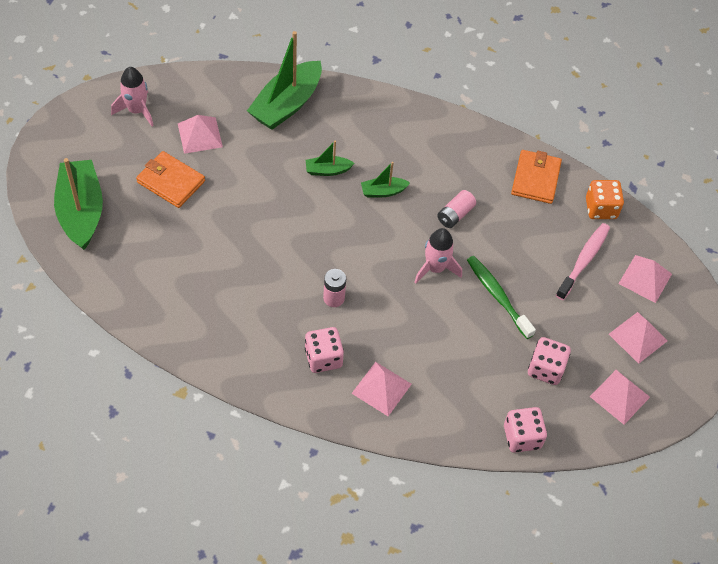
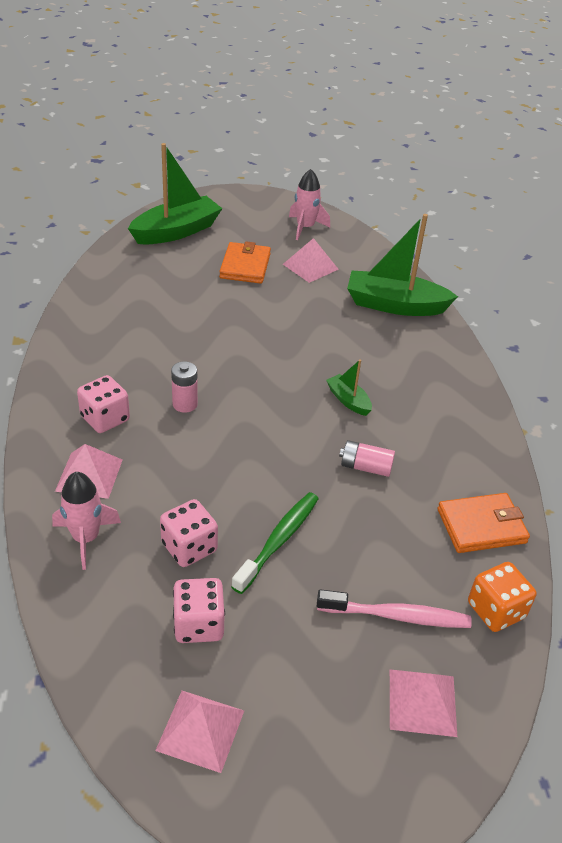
camera: 65 degrees right, 15 degrees down
green boat [306,140,355,176] -> none
pink rocket [414,228,462,284] -> pink rocket moved to [52,472,121,570]
pink dice [504,407,547,453] -> pink dice moved to [160,499,218,567]
pink pyramid [609,312,667,364] -> none

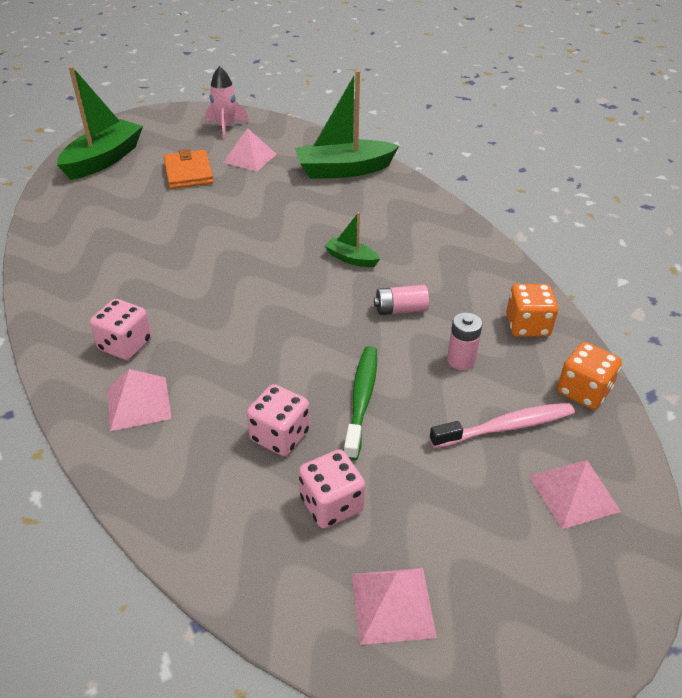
camera: 20 degrees left, 0 degrees up
pink rocket [52,472,121,570] -> none
pink battery [171,361,198,413] -> pink battery moved to [447,313,482,370]
orange wallet [438,493,530,553] -> orange dice [506,284,558,337]

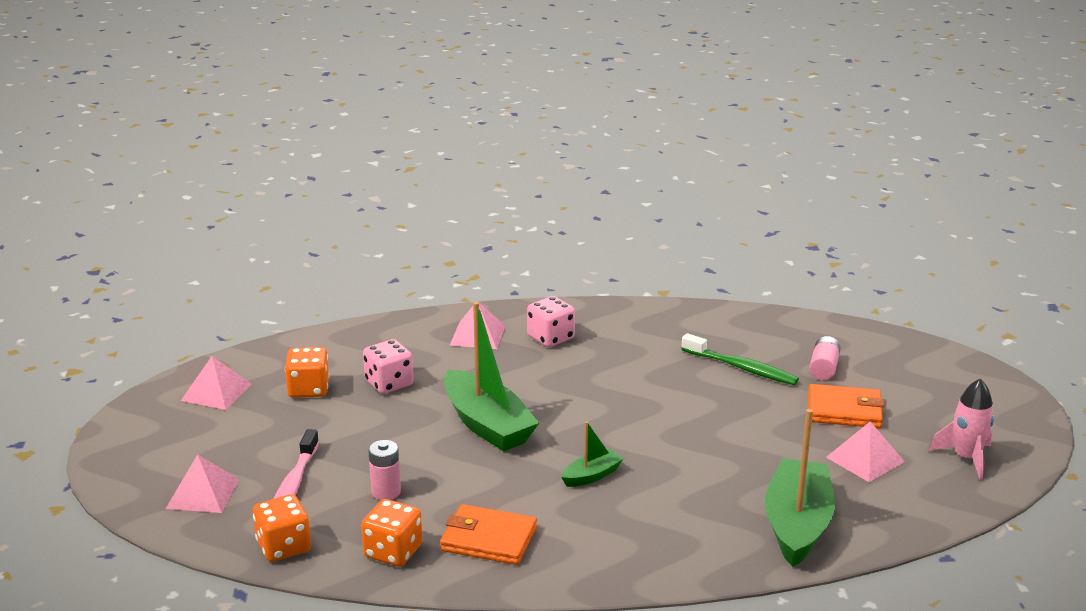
camera: 115 degrees right, 15 degrees down
green boat [57,66,143,180] -> green boat moved to [444,302,539,451]
pink dice [298,449,365,529] -> orange dice [285,347,330,398]
green toothbrush [344,346,377,461] -> green toothbrush moved to [681,333,799,385]
pink battery [374,285,429,315] -> pink battery moved to [809,336,840,380]
none -> orange wallet [440,504,537,565]

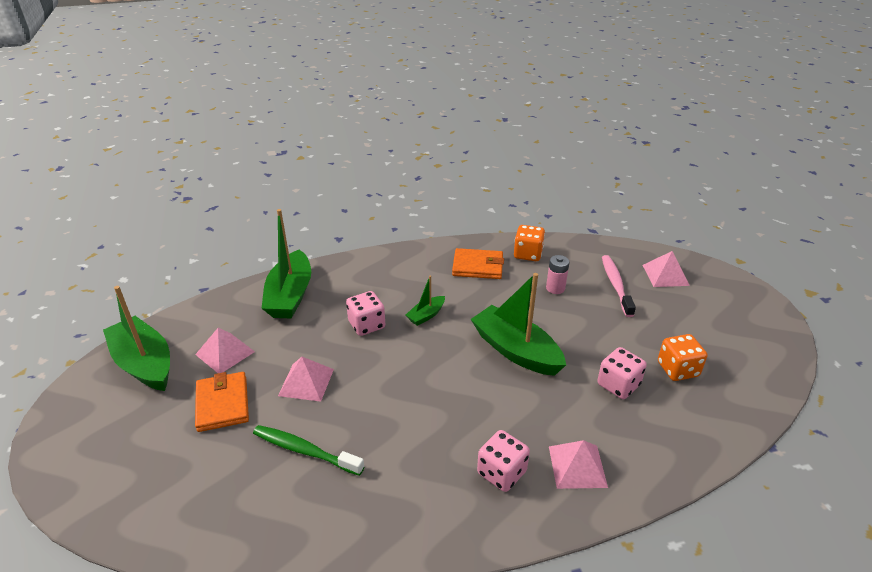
camera: 170 degrees right, 10 degrees up
pink pyramid [181,356,252,410] -> pink pyramid moved to [278,357,334,402]
orange dice [253,494,311,562] -> none
orange wallet [808,384,885,428] -> orange wallet turned 75 degrees clockwise [195,372,249,432]
pink battery [809,336,840,380] -> none
pink rocket [929,379,994,480] -> green boat [103,286,170,391]
none -> pink dice [346,291,385,336]

